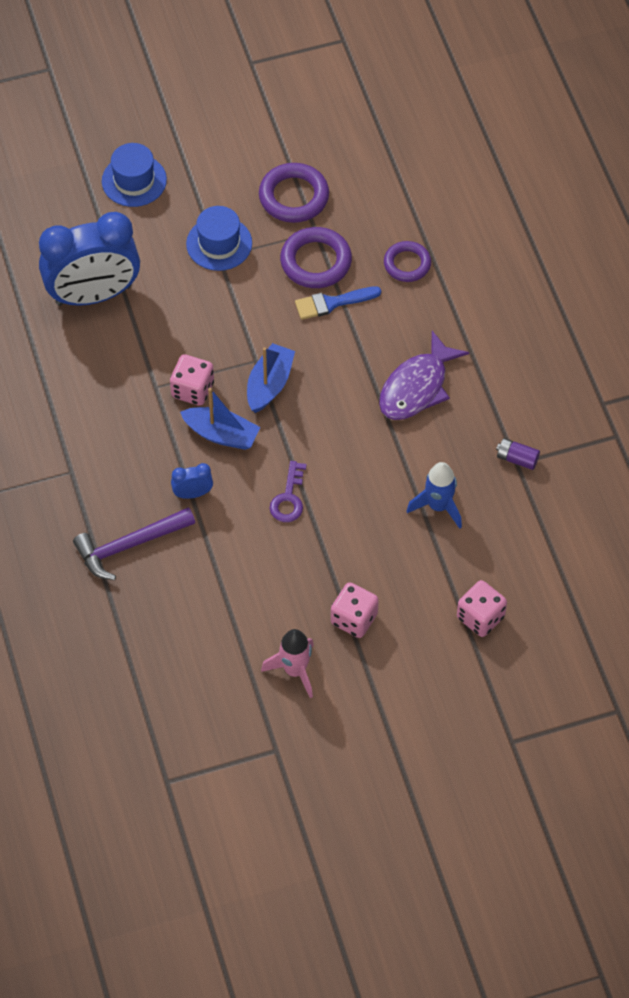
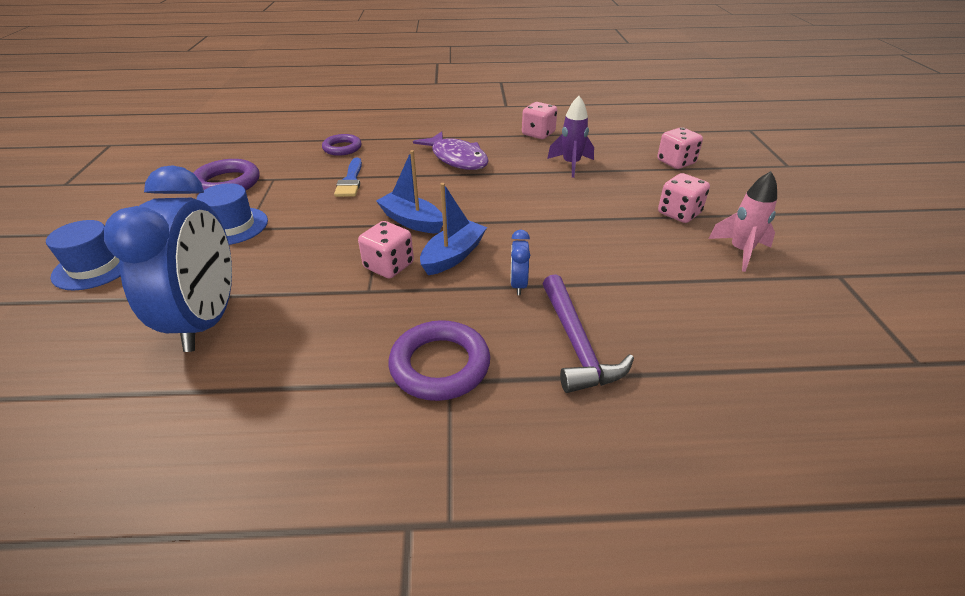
camera: 75 degrees left, 20 degrees down
purple key [269,461,307,522] -> none
purple ring [280,227,352,288] -> purple ring moved to [389,320,490,401]
blue rocket [407,462,462,529] -> purple rocket [547,96,594,178]
purple battery [496,438,540,470] -> pink dice [522,102,557,139]

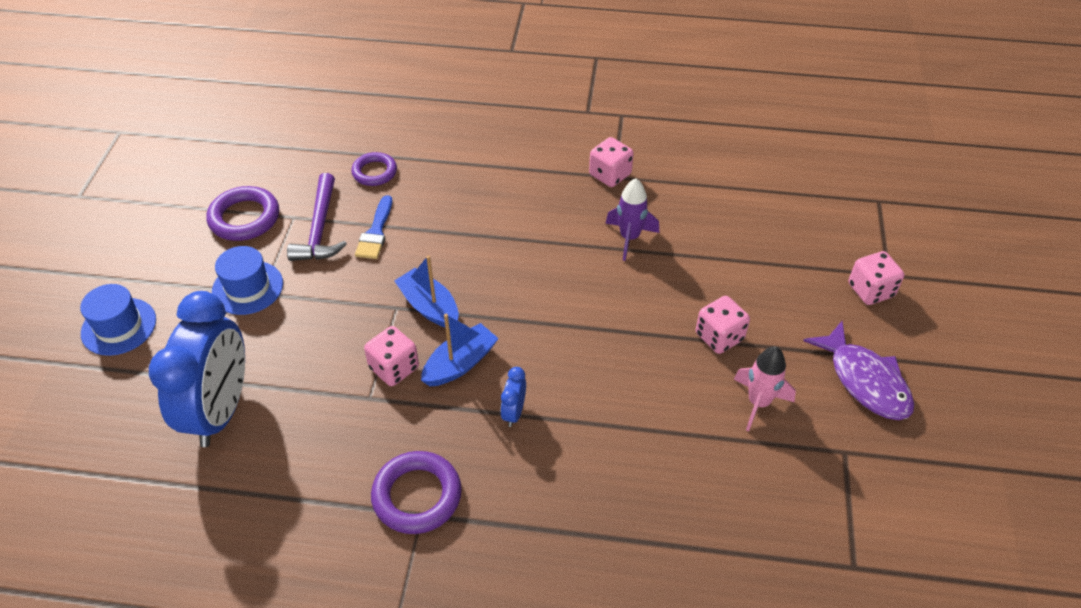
camera: 10 degrees right, 10 degrees up
purple fish [413,131,489,170] -> purple fish moved to [803,321,914,420]
purple hammer [543,274,634,393] -> purple hammer moved to [287,173,347,261]
pink dice [657,127,703,169] -> pink dice moved to [849,251,904,305]

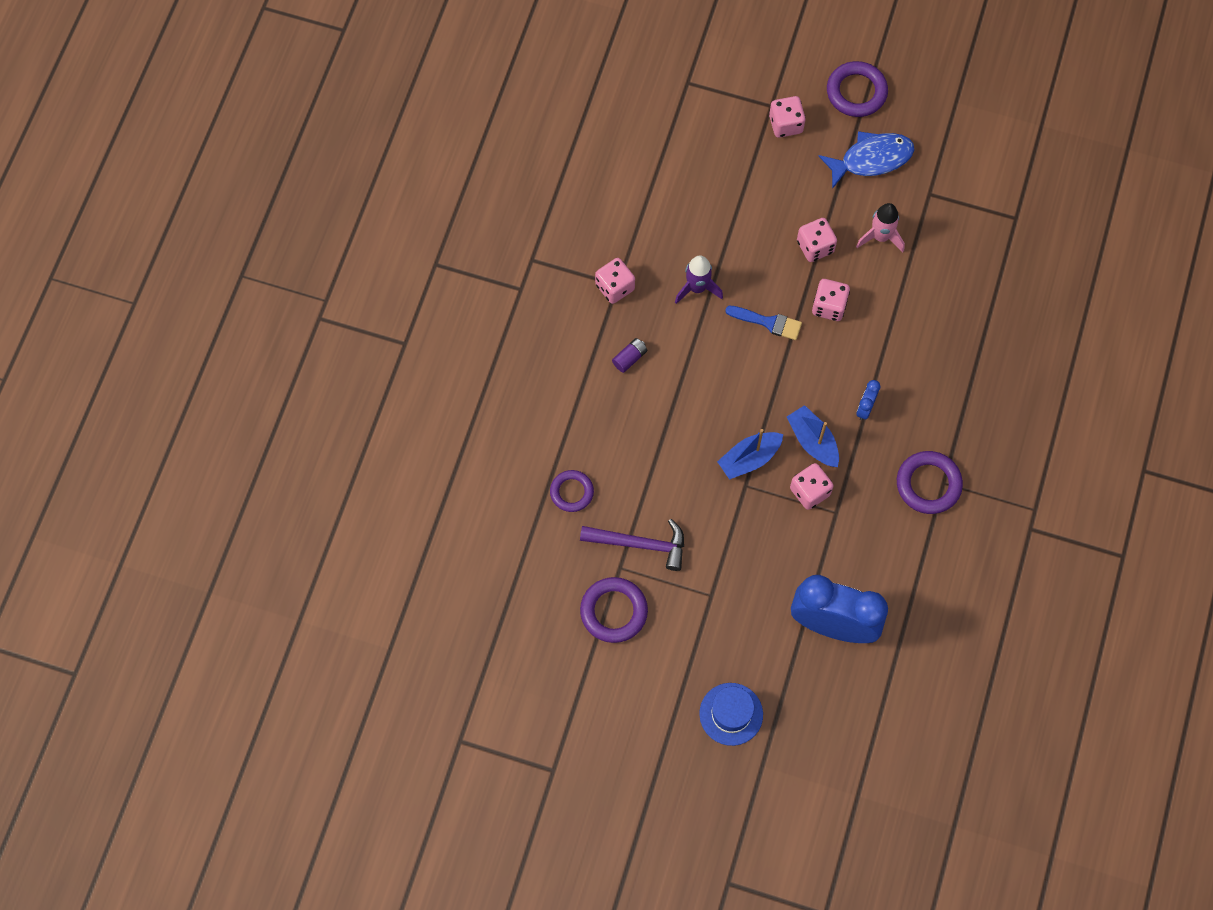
camera: 80 degrees left, 20 degrees up
blue hat [212,246,283,315] -> none
blue brush [355,195,392,259] -> blue brush moved to [725,306,802,340]
blue clock [501,367,526,427] -> blue clock turned 90 degrees clockwise [856,380,880,420]
purple fish [803,321,914,420] -> blue fish [818,131,915,189]
none -> purple battery [612,338,647,373]
none -> pink dice [812,279,850,321]
none -> purple ring [827,61,888,117]

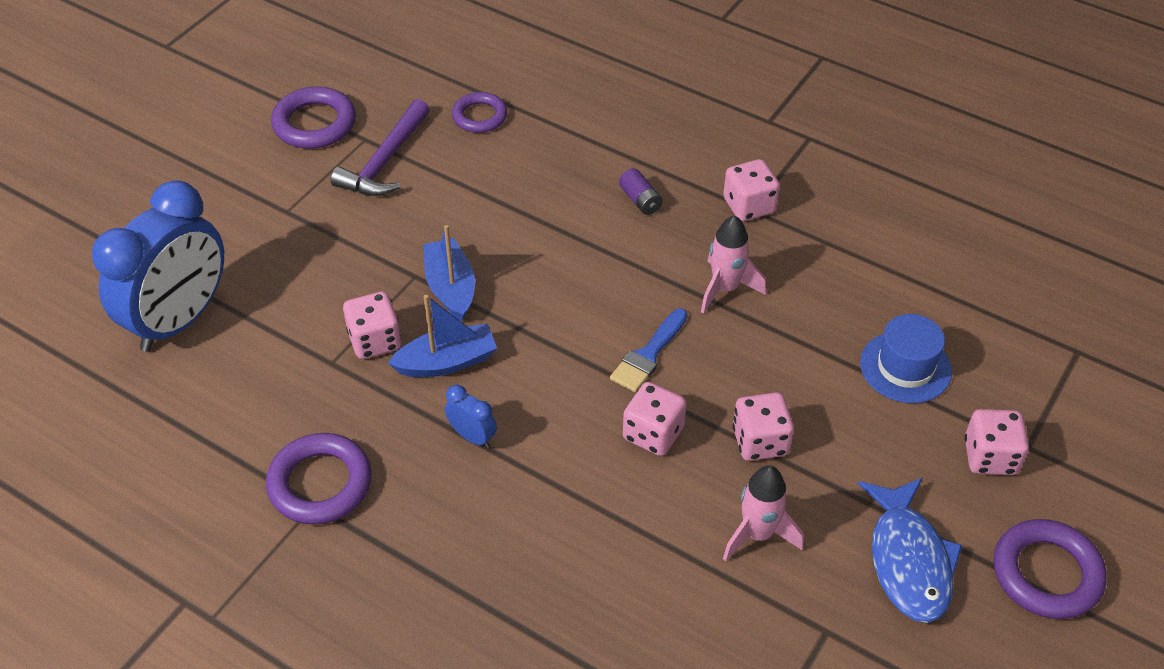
camera: 105 degrees right, 20 degrees down
purple rocket [675,255,723,304] -> pink rocket [701,215,766,314]
blue hat [699,683,763,746] -> blue hat moved to [860,314,952,403]

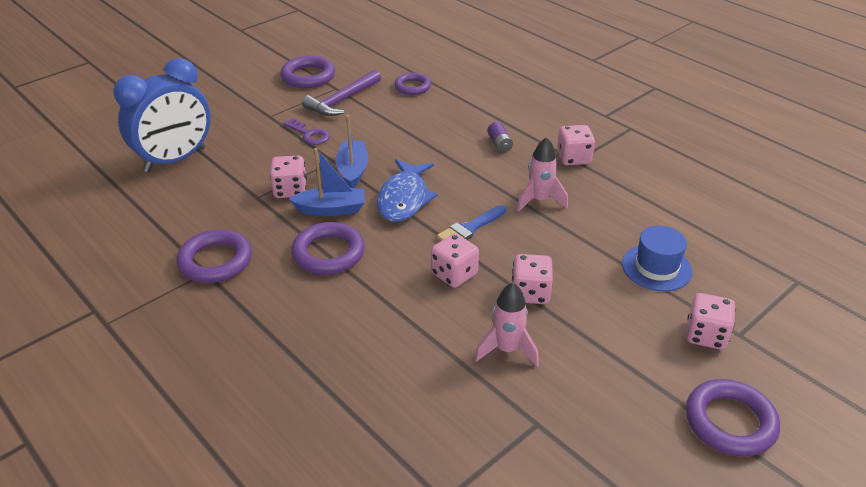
camera: 15 degrees right, 10 degrees down
blue clock [445,385,497,448] -> purple ring [291,222,365,275]
blue fish [858,478,963,623] -> blue fish moved to [377,159,437,222]
none -> purple key [283,118,330,145]

